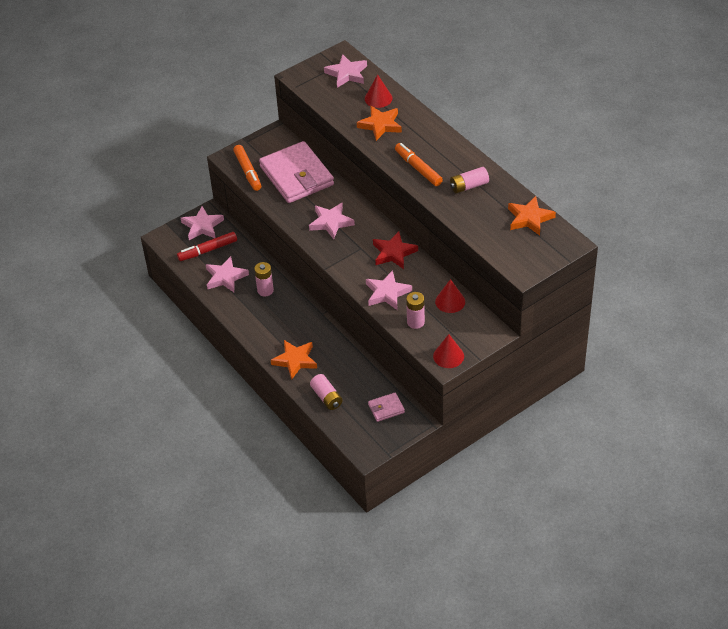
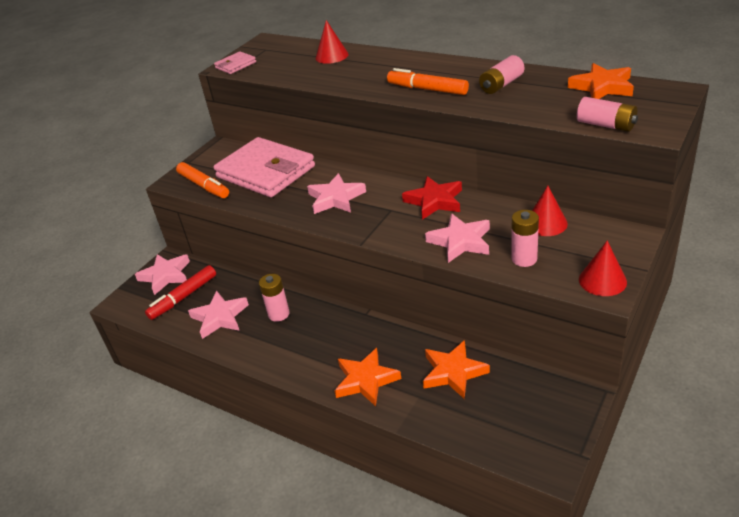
camera: 20 degrees left, 10 degrees down
pink battery [310,374,343,410] -> pink battery moved to [577,97,638,132]
pink star [324,54,367,88] -> none
orange star [357,106,402,141] -> orange star moved to [423,340,490,399]
pink wallet [368,392,405,422] -> pink wallet moved to [214,51,256,74]

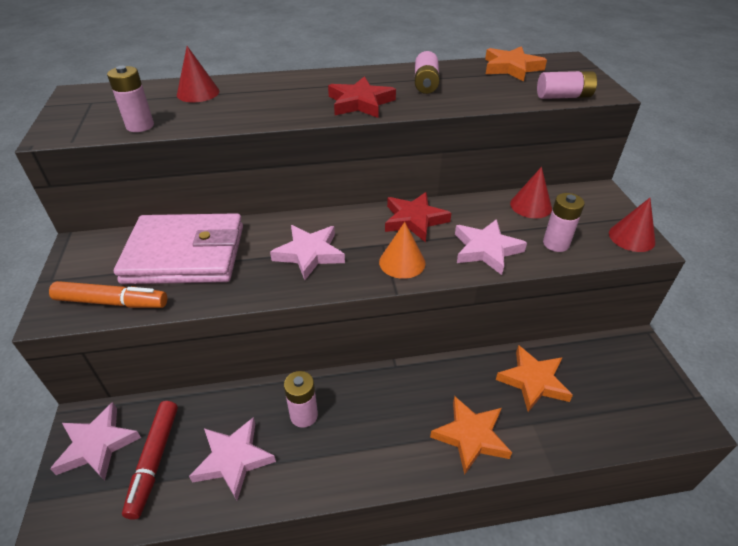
camera: 45 degrees left, 5 degrees up
pink wallet [214,51,256,74] -> none
orange marker [387,68,469,95] -> red star [328,76,396,118]
none -> pink battery [107,66,154,132]
none -> orange cone [379,222,426,279]

